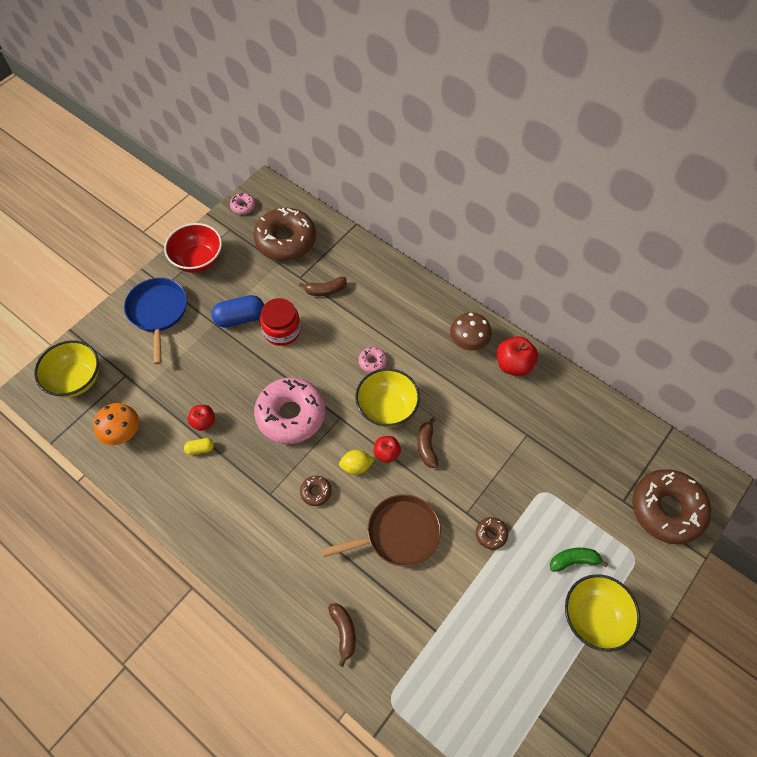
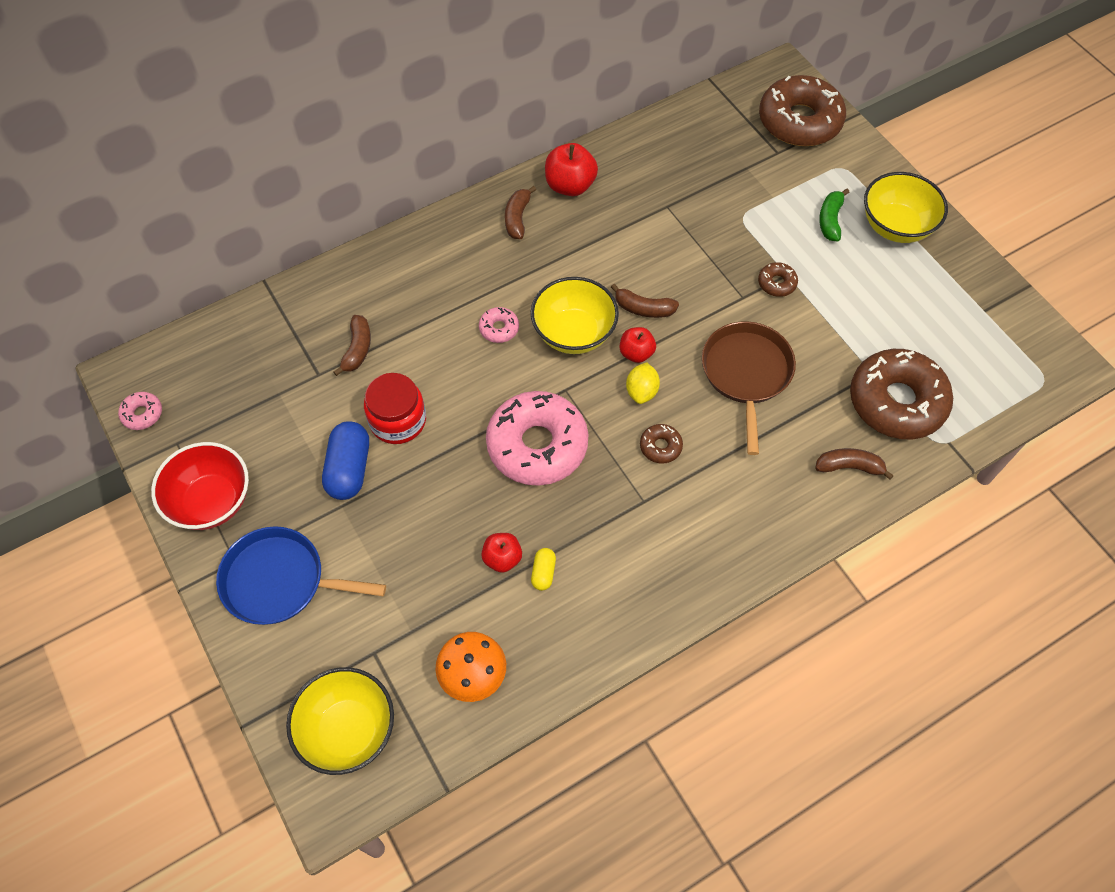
camera: 70 degrees left, 0 degrees up
brown donut [254,208,316,261] -> brown donut moved to [850,349,953,439]
brown mushroom [450,312,492,350] -> brown banana [505,186,536,239]

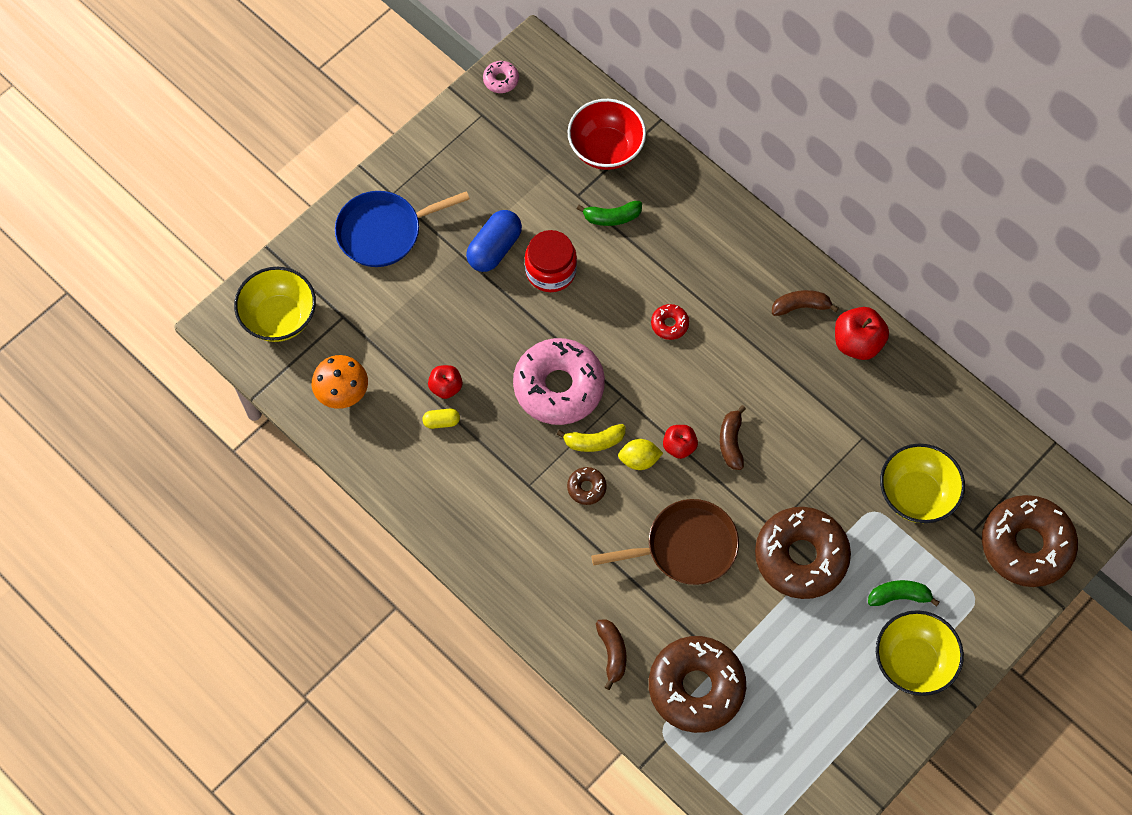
camera: 75 degrees right, 5 degrees up
red bowl [151,442,249,530] -> red bowl moved to [567,99,646,170]
blue pan [216,526,386,625] -> blue pan turned 105 degrees counterclockwise [335,191,470,267]
blue capsule [322,421,369,500] -> blue capsule turned 45 degrees counterclockwise [466,210,522,272]
brown banana [333,315,371,376] -> green banana [577,201,642,226]
pink donut [479,307,519,343] -> red donut [651,304,689,340]
yellow bowl [531,277,619,354] -> yellow bowl moved to [880,443,965,523]
brown donut [758,262,798,297] -> brown donut [755,507,851,599], size x2.37
none -> yellow banana [557,424,625,452]

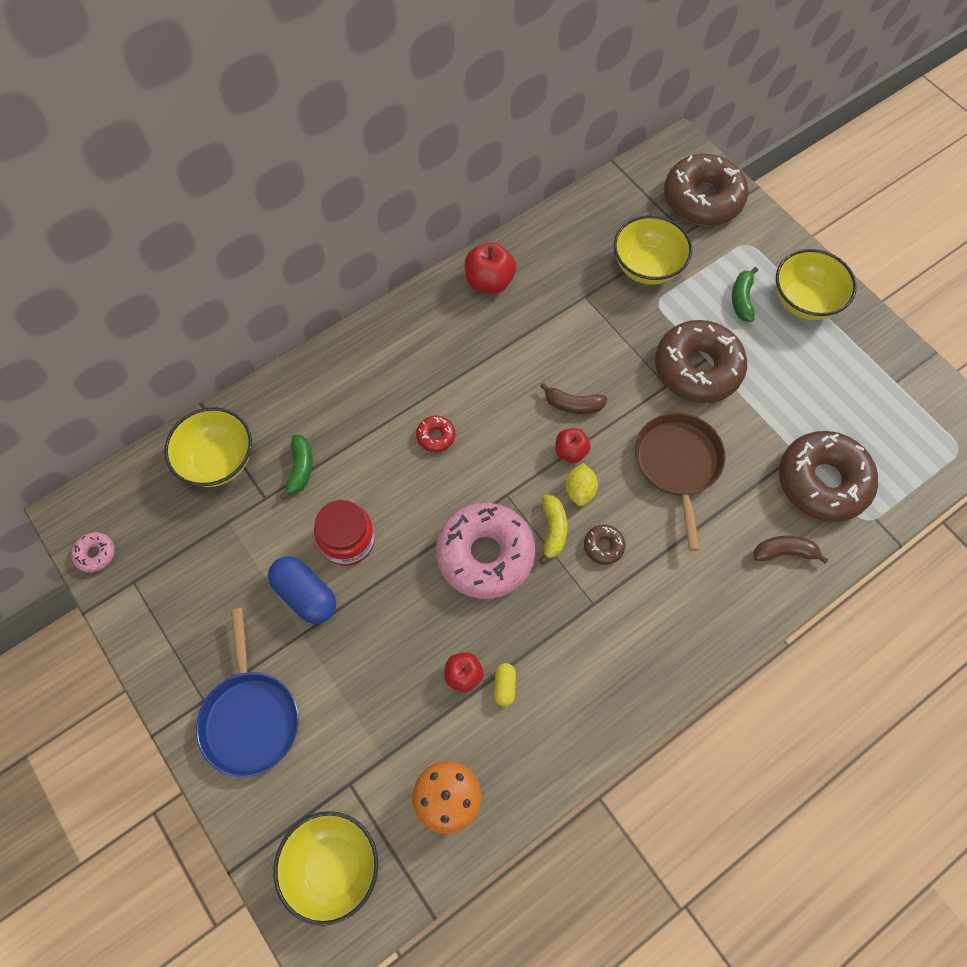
camera: 80 degrees left, 0 degrees up
red bowl [567,99,646,170] -> yellow bowl [164,407,252,487]
brown banana [772,290,839,316] -> none

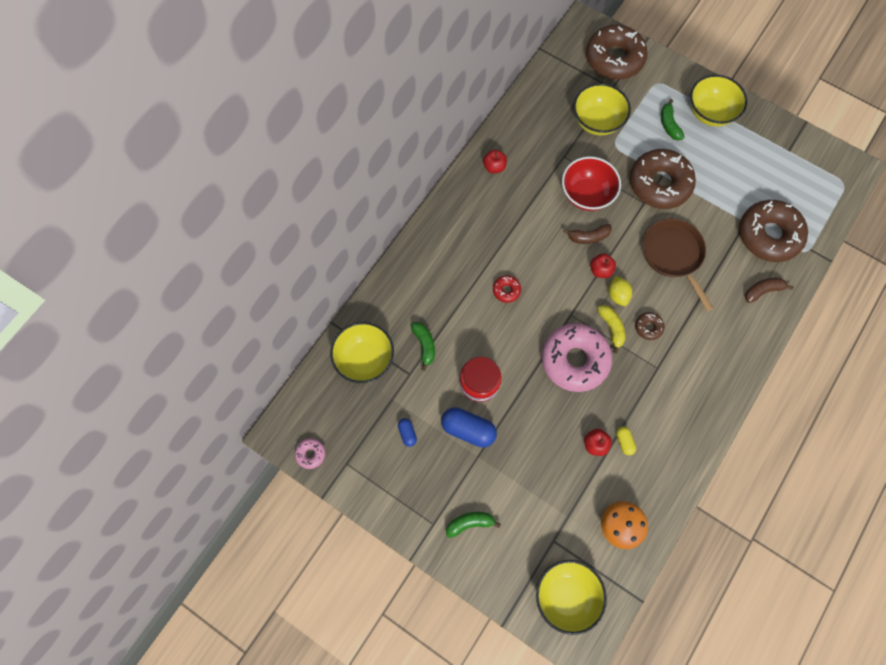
camera: 20 degrees left, 5 degrees up
blue pan [196,608,299,777] -> green banana [446,512,501,538]
red apple [465,242,516,294] -> red apple [483,150,507,173], size x0.63
none -> blue capsule [398,418,417,447]
none -> red bowl [562,156,621,211]

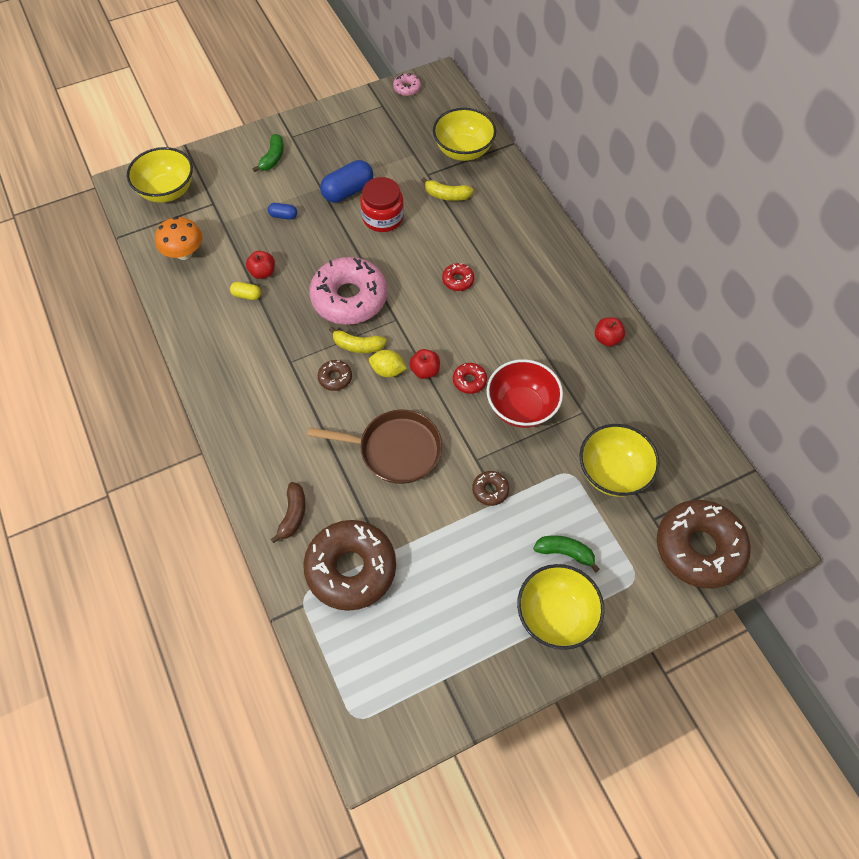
camera: 120 degrees right, 10 degrees down
blue capsule [398,418,417,447] -> blue capsule moved to [268,203,297,220]
green banana [410,322,435,371] -> yellow banana [421,178,473,201]
brown banana [563,224,612,244] -> red donut [453,363,487,394]
brown donut [630,149,696,209] -> brown donut [472,471,509,506], size x0.42

